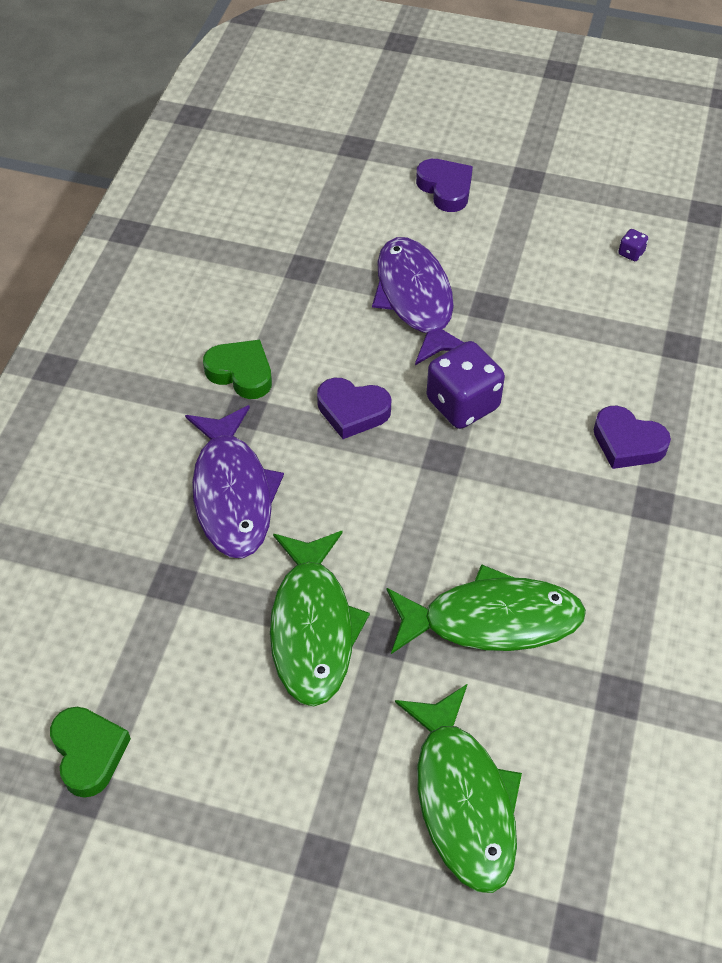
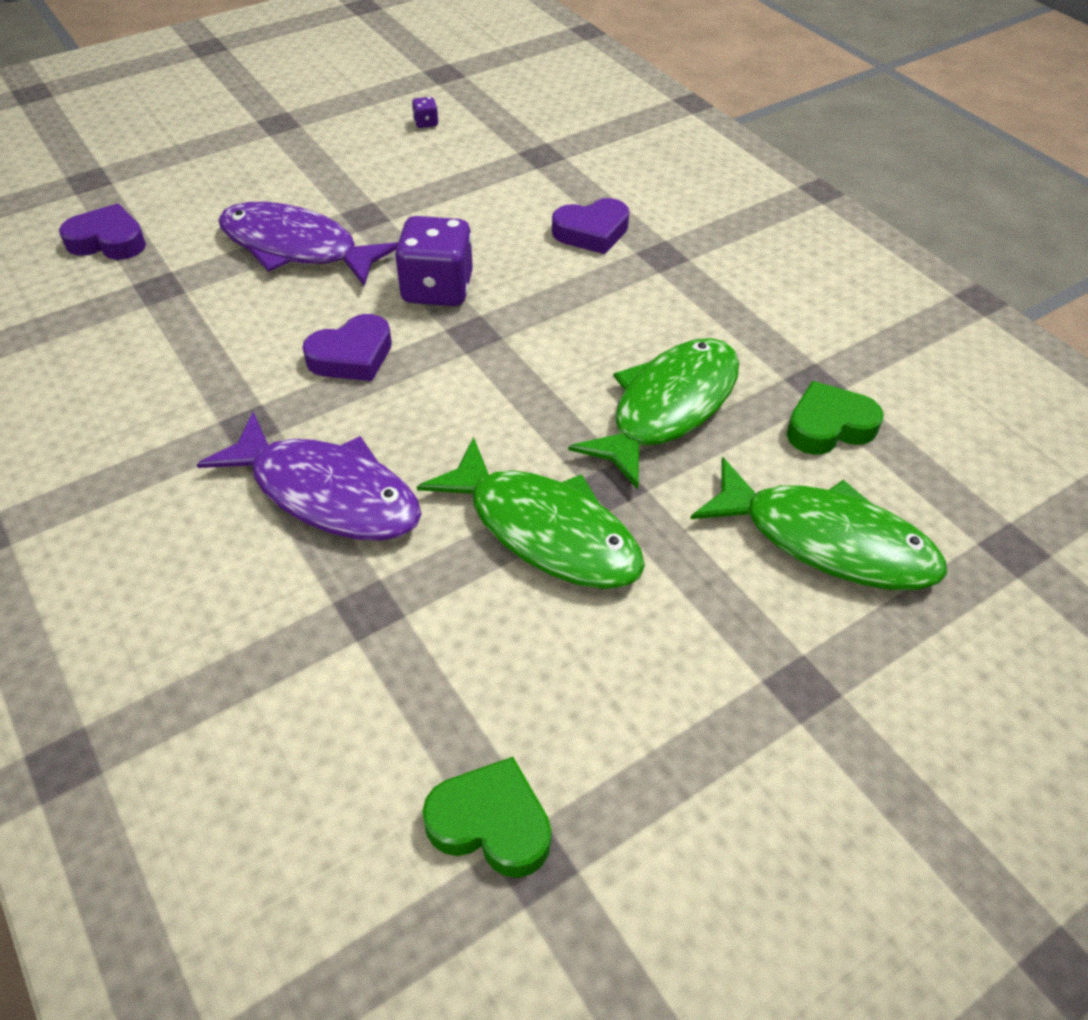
camera: 50 degrees left, 5 degrees down
green heart [203,340,272,399] -> green heart moved to [787,381,884,455]
purple heart [416,159,473,212] -> purple heart moved to [59,204,146,260]

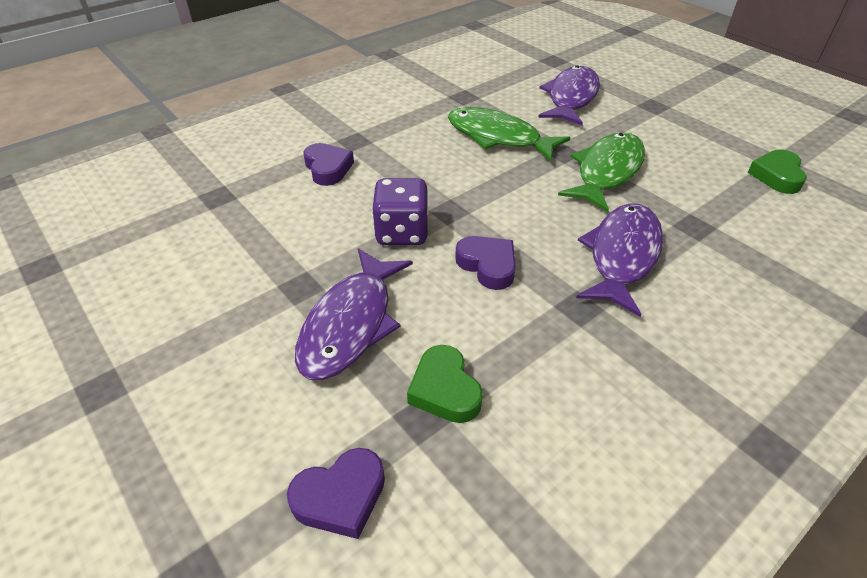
camera: 95 degrees left, 5 degrees down
purple heart [59,204,146,260] -> purple heart turned 120 degrees counterclockwise [287,448,385,539]
purple dice [412,97,439,128] -> none
green fish [690,457,947,590] -> purple fish [538,65,600,126]
green heart [787,381,884,455] -> green heart moved to [407,345,483,423]

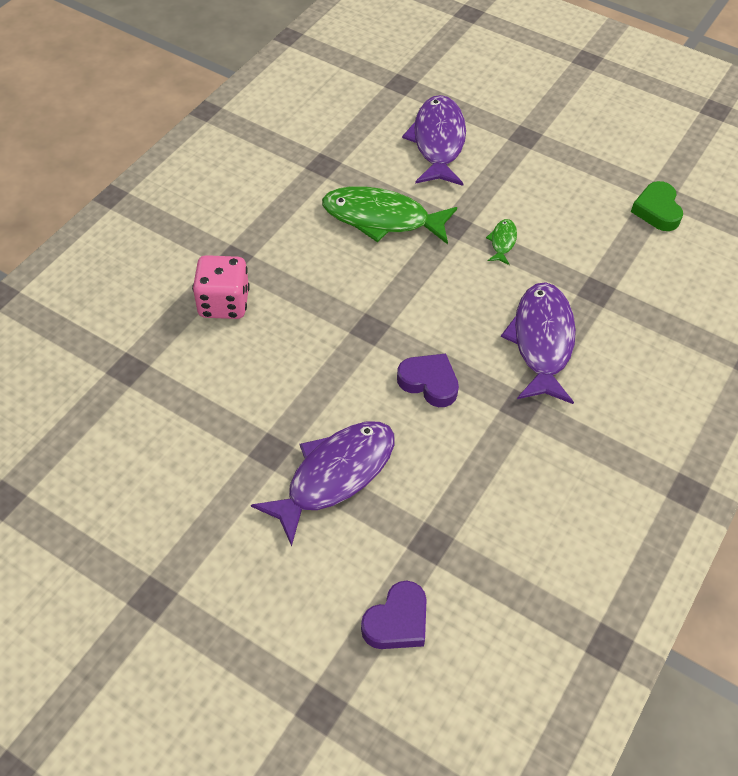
camera: 20 degrees left, 10 degrees up
purple fish [295,248,413,380] -> purple fish turned 135 degrees counterclockwise [251,421,394,547]
purple heart [303,143,354,186] -> pink dice [192,255,250,319]
purple dice [372,178,429,245] -> none
green heart [407,345,483,423] -> none
green fish [558,132,645,212] -> green fish [486,219,517,265], size x0.44

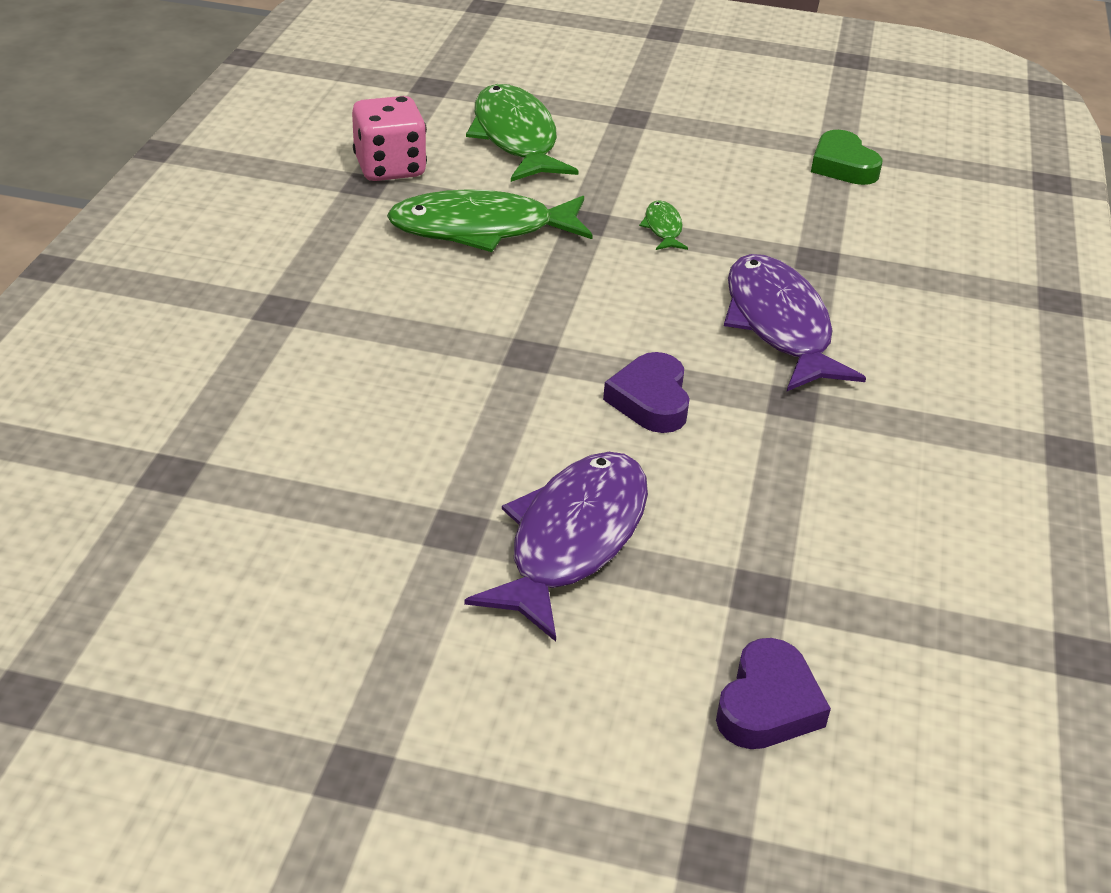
camera: 20 degrees left, 15 degrees down
pink dice [192,255,250,319] -> pink dice moved to [352,96,427,181]
purple heart [397,353,459,407] -> purple heart turned 105 degrees counterclockwise [603,352,690,433]
purple fish [402,95,466,186] -> green fish [466,84,579,182]

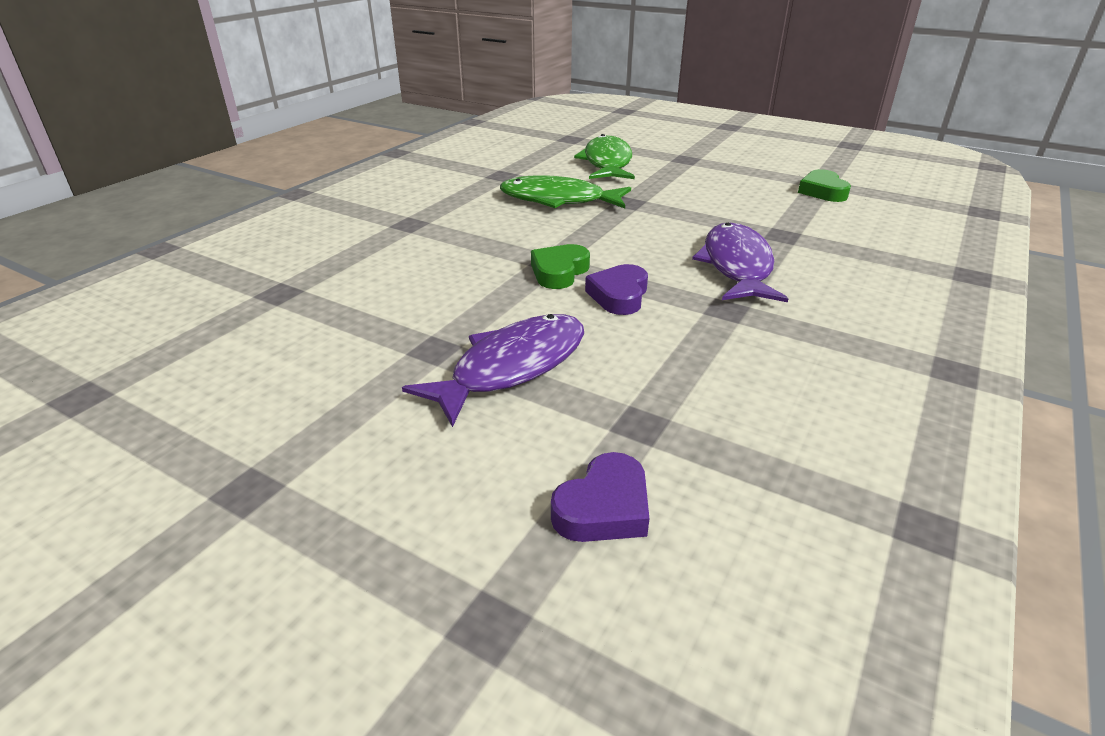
camera: 20 degrees right, 5 degrees down
pink dice [352,96,427,181] -> none
green fish [639,200,688,250] -> none
none -> green heart [531,244,590,289]

